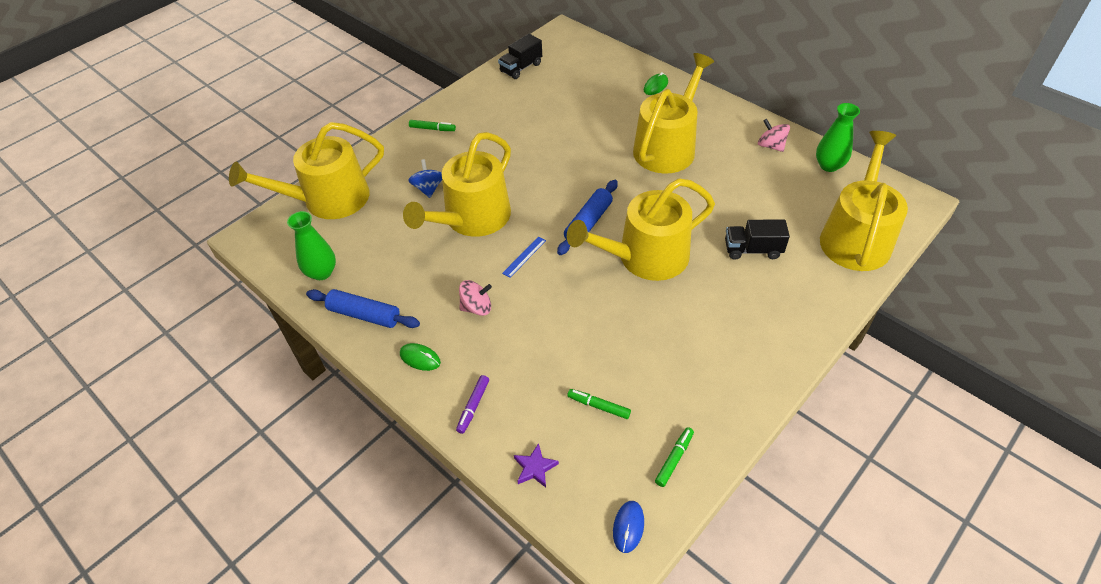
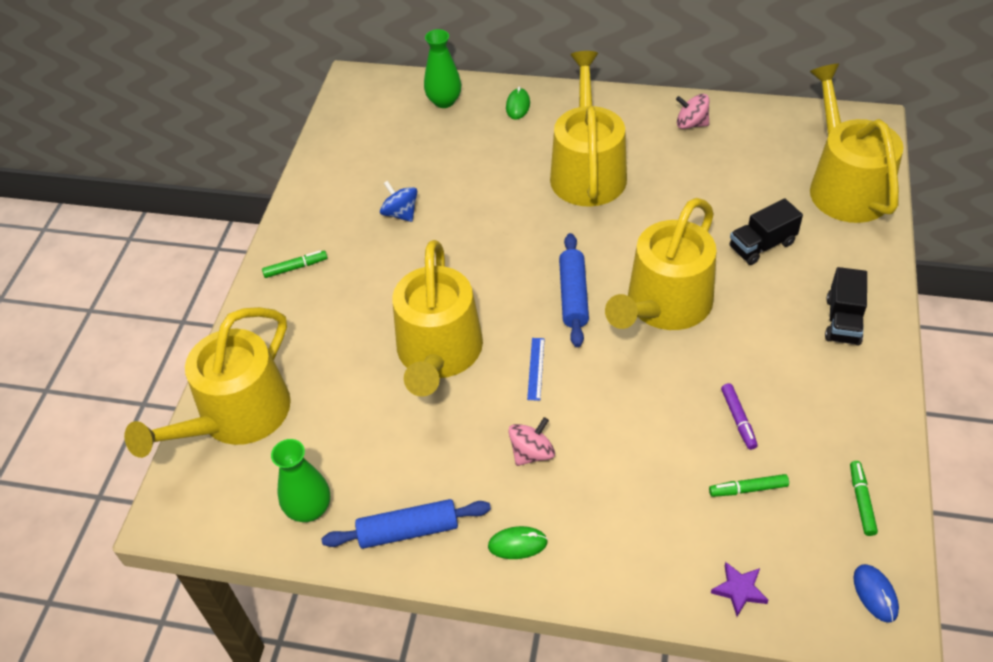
camera: 30 degrees left, 0 degrees up
blue spinning top [408,159,442,198] -> blue spinning top moved to [380,181,417,222]
purple marker [456,375,489,434] -> purple marker moved to [721,383,758,450]
black truck [498,34,542,79] -> black truck moved to [825,267,867,346]
green vase [816,103,860,172] -> green vase moved to [424,29,461,108]

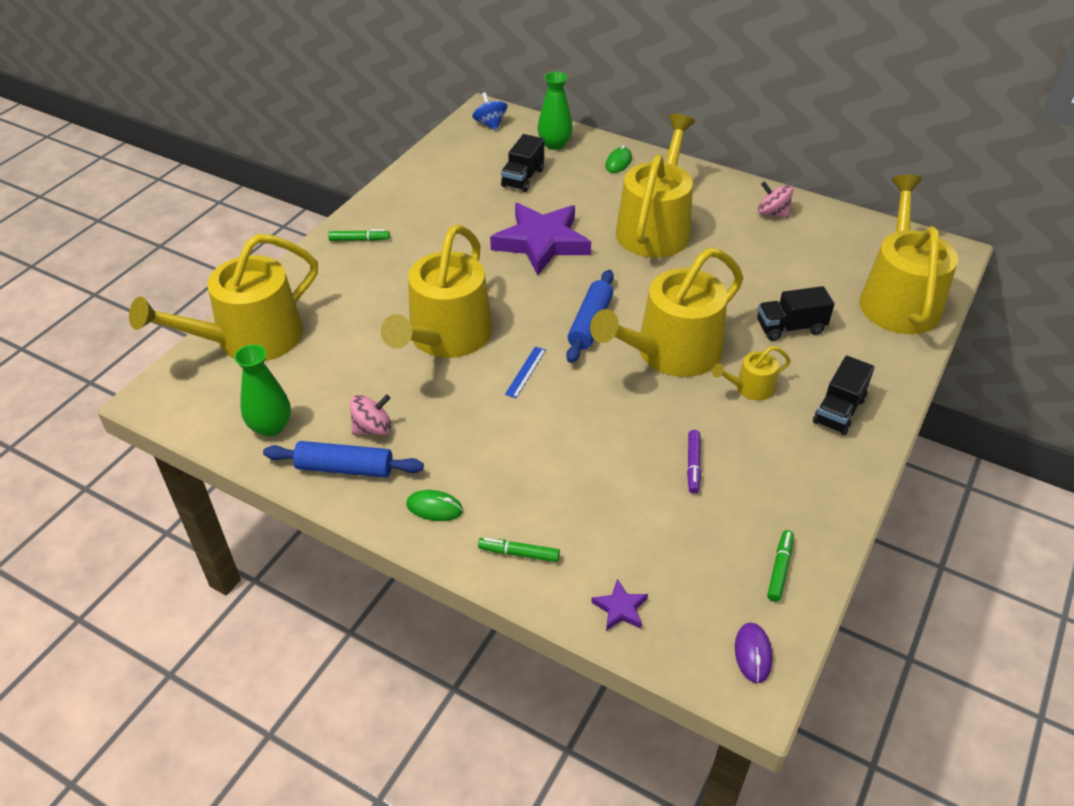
camera: 15 degrees right, 5 degrees down
blue spinning top [380,181,417,222] -> blue spinning top moved to [472,92,507,131]
pink spinning top [508,417,555,466] -> pink spinning top moved to [350,394,392,435]
green marker [709,474,789,497] -> green marker moved to [478,538,560,562]
blue mouse [853,564,899,623] -> purple mouse [735,623,773,683]
none -> purple star [490,203,591,275]
none -> black truck [501,134,544,192]
none -> yellow watering can [712,346,791,401]

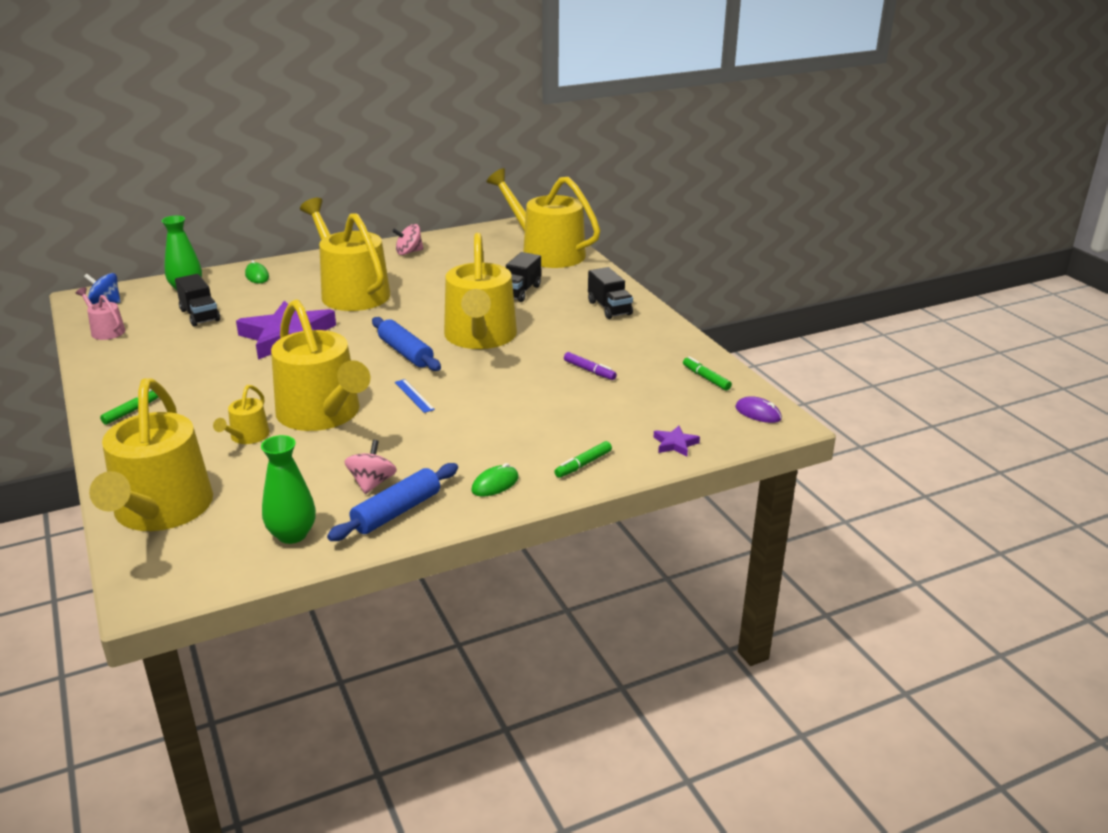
camera: 55 degrees left, 15 degrees down
yellow watering can [712,346,791,401] -> yellow watering can moved to [213,385,270,444]
none -> pink watering can [76,287,125,340]

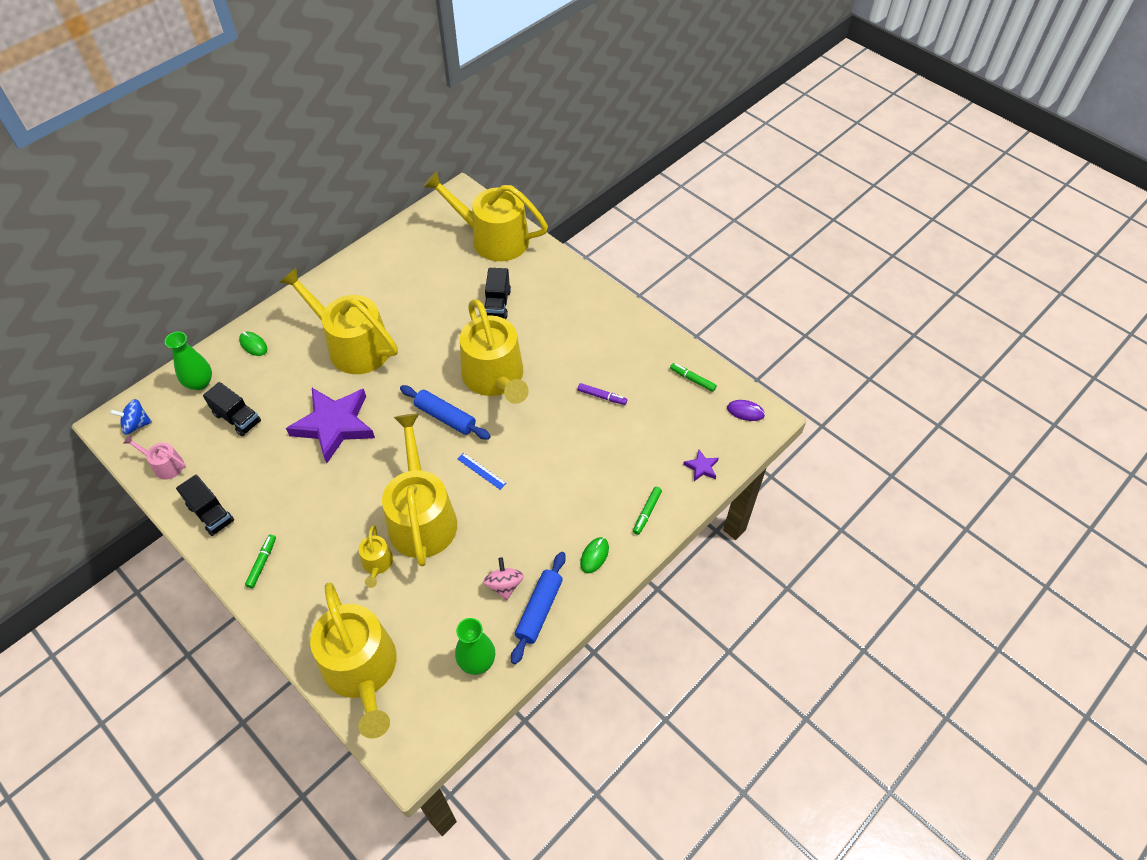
camera: 20 degrees left, 25 degrees up
yellow watering can [271,299,370,431] -> yellow watering can turned 135 degrees counterclockwise [382,413,457,567]
pink spinning top [392,224,423,255] -> none
black truck [588,267,633,319] -> black truck moved to [176,475,234,536]

